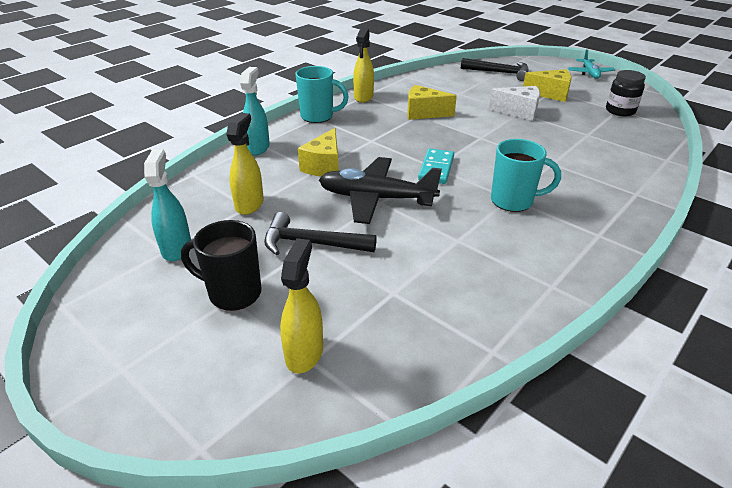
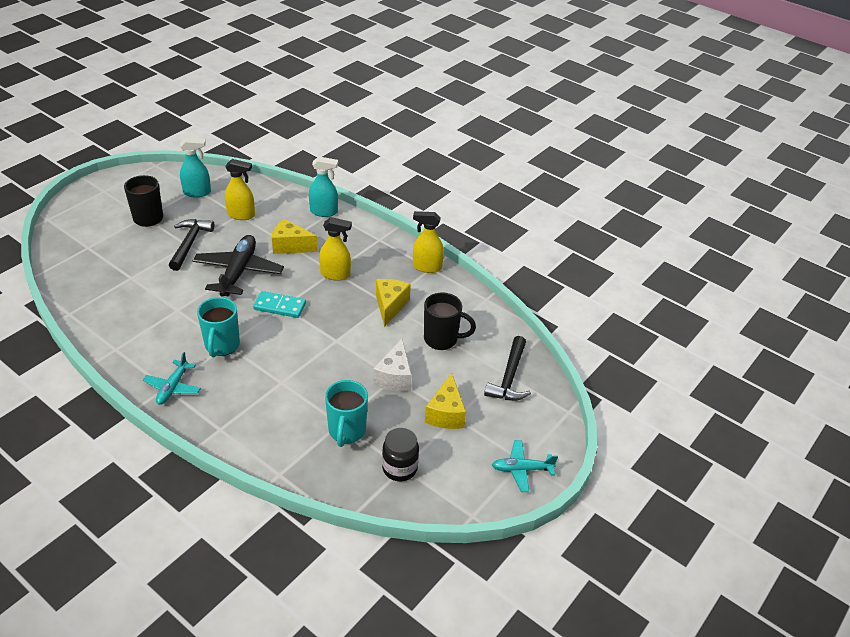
camera: 85 degrees right, 5 degrees up
yellow spray bottle [280,238,323,373] -> yellow spray bottle moved to [319,217,352,281]
turquoise mug [295,66,349,123] -> turquoise mug moved to [325,380,368,447]
none -> turquoise plane [143,352,201,405]
none -> black mug [424,292,476,350]

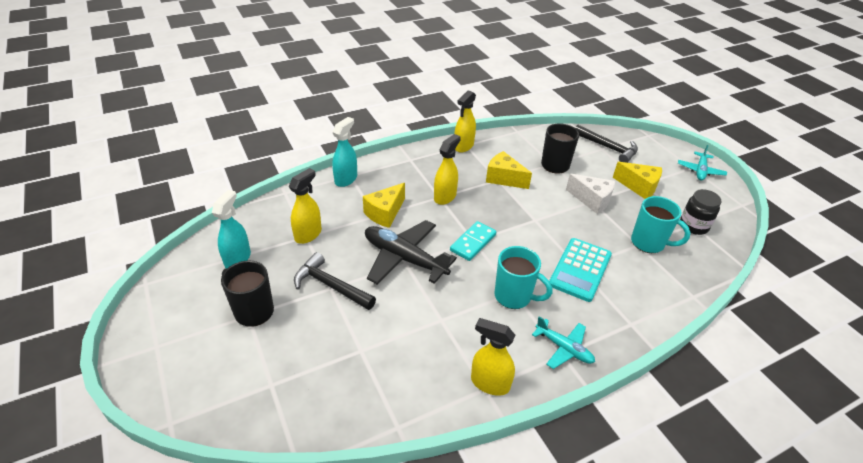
camera: 65 degrees left, 0 degrees up
none -> yellow spray bottle [471,318,515,396]
none -> turquoise calculator [549,238,612,302]

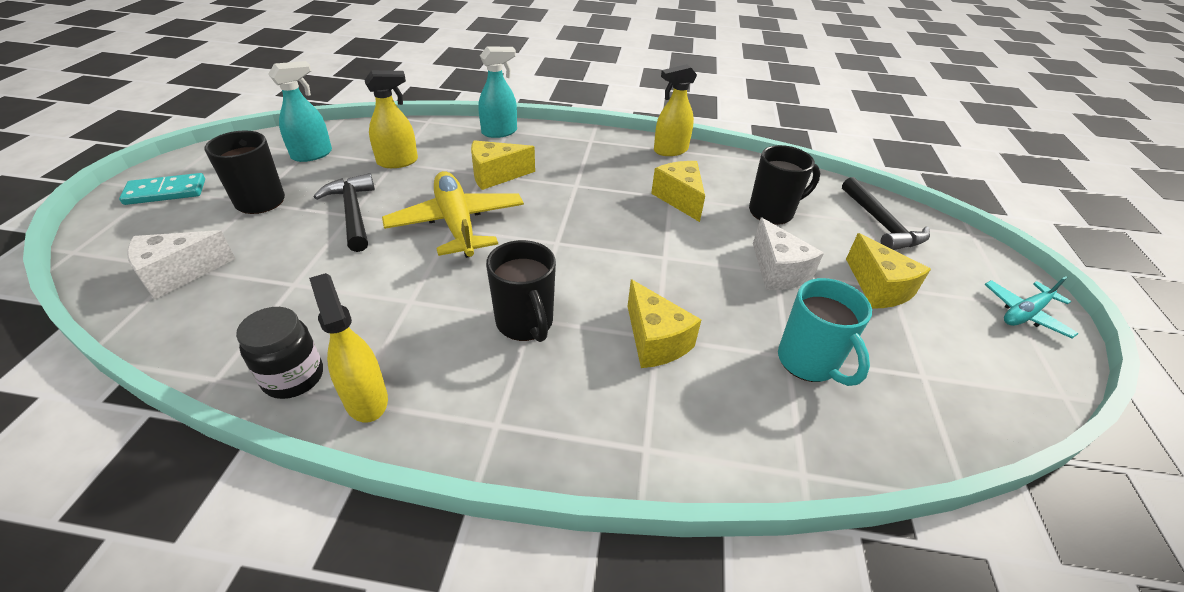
camera: 35 degrees right, 0 degrees up
black plane [365,220,457,285] -> yellow plane [382,171,524,258]
yellow spray bottle [434,134,461,205] -> none
turquoise domino [450,221,496,261] -> turquoise domino moved to [119,173,205,205]
turquoise mug [494,246,552,309] -> black mug [486,240,556,342]
turquoise plane [532,316,595,369] -> none
turquoise calculator [549,238,612,302] -> yellow cheese [628,279,701,368]
black jar [680,189,721,235] -> black jar moved to [236,307,323,399]
none -> white cheese [127,230,236,299]

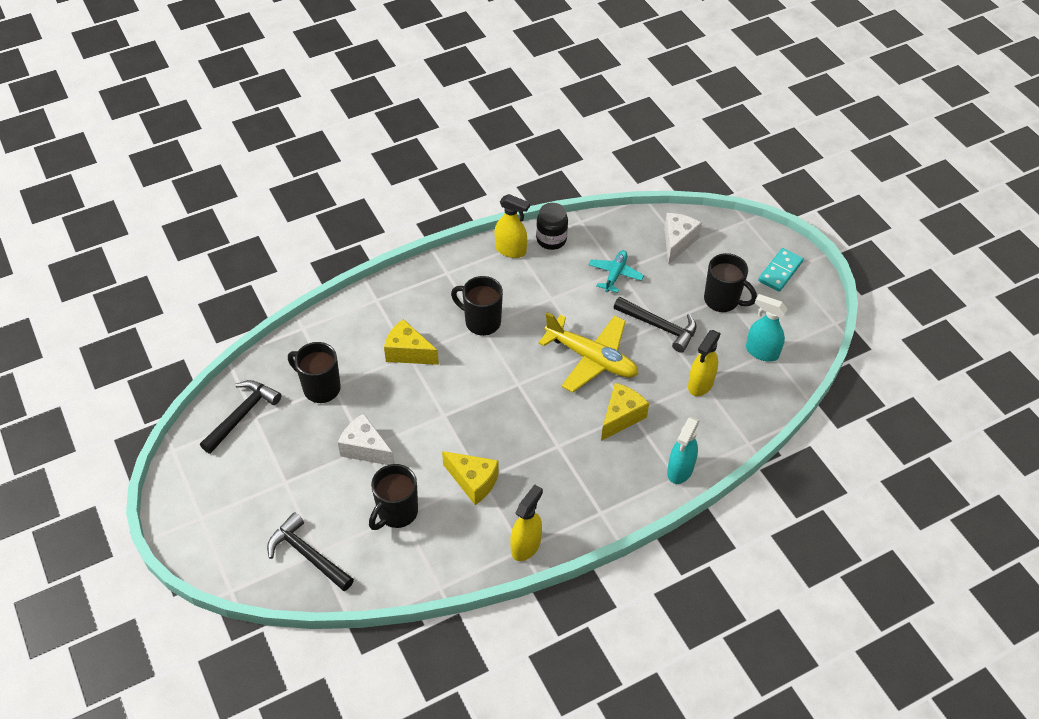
camera: 145 degrees right, 10 degrees up
turquoise spray bottle [268,61,332,162] -> turquoise spray bottle turned 105 degrees clockwise [746,294,787,362]
turquoise mug [778,278,872,386] -> black mug [288,342,341,403]
yellow cheese [846,233,931,309] -> none
turquoise plane [984,276,1079,338] -> turquoise plane moved to [588,250,644,293]
none -> black hammer [200,380,281,454]

